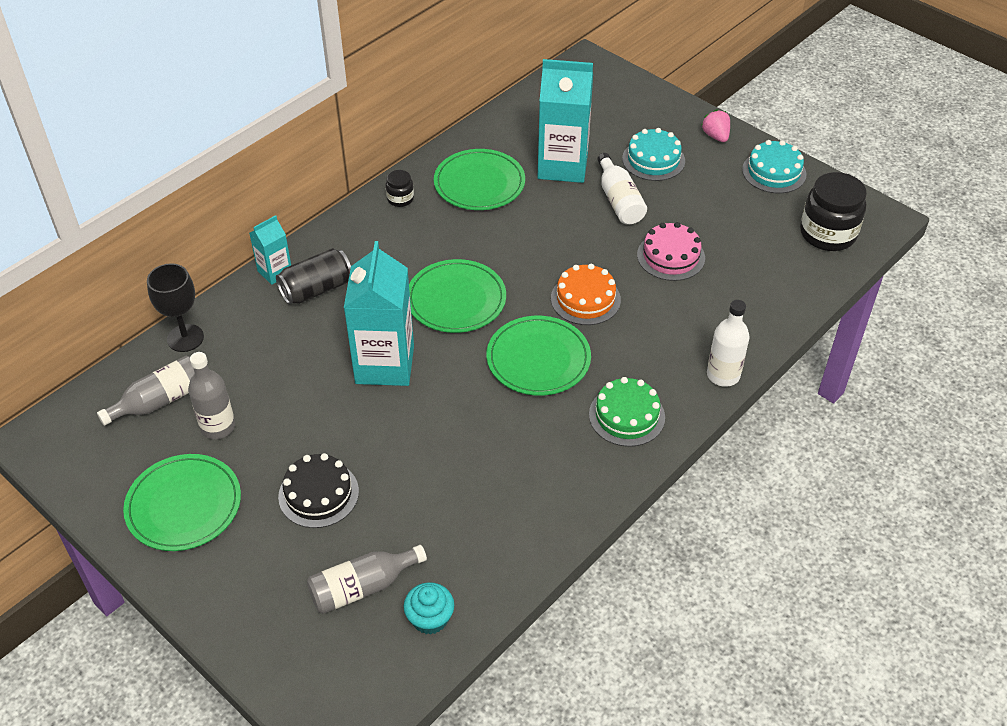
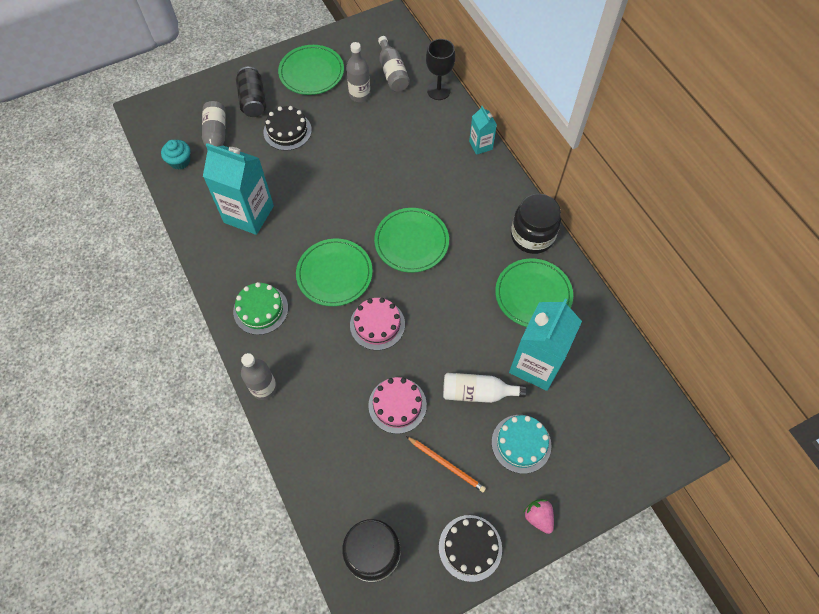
camera: 110 degrees right, 15 degrees up
black can [276,248,351,305] -> black can moved to [236,67,266,117]
turquoise carton [344,241,414,386] -> turquoise carton moved to [203,143,274,235]
black jar [386,170,414,207] -> black jar [511,194,561,254], size x2.05
orange cake [551,264,621,325] -> pink cake [350,298,405,350]
pink strawberry [701,109,730,142] -> pink strawberry turned 120 degrees counterclockwise [523,499,554,534]
white bottle [707,300,749,387] -> grey bottle [241,353,277,400]
turquoise cake [742,140,806,193] -> black cake [439,515,502,582]
none -> orange pencil [406,436,486,492]

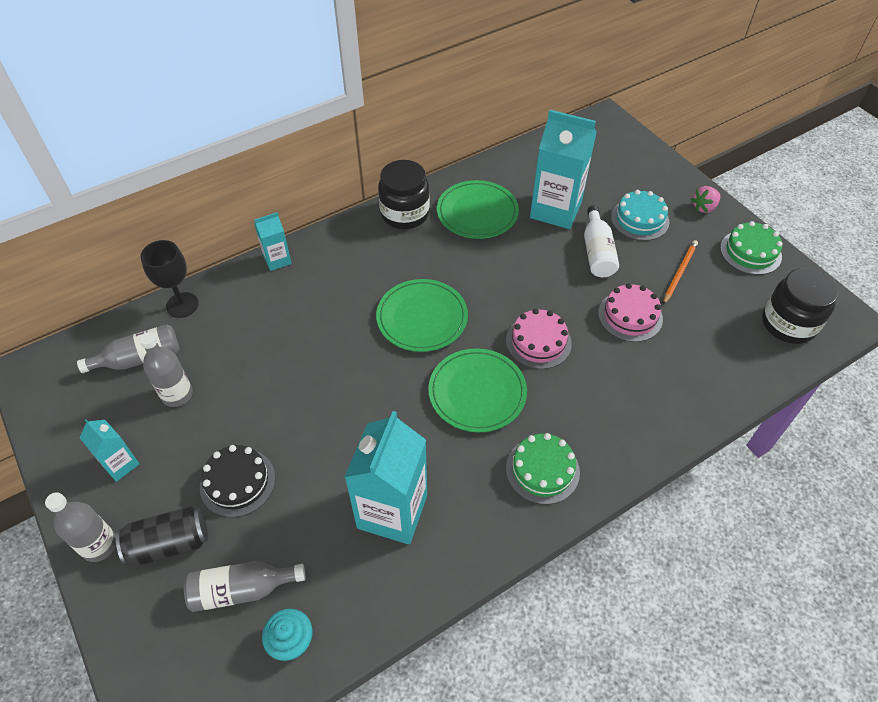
camera: 95 degrees left, 10 degrees down
grey bottle [241,353,277,400] -> grey bottle moved to [45,492,116,562]
green plate [278,45,344,95] -> turquoise carton [79,419,139,482]
black cake [439,515,502,582] -> green cake [720,221,783,275]

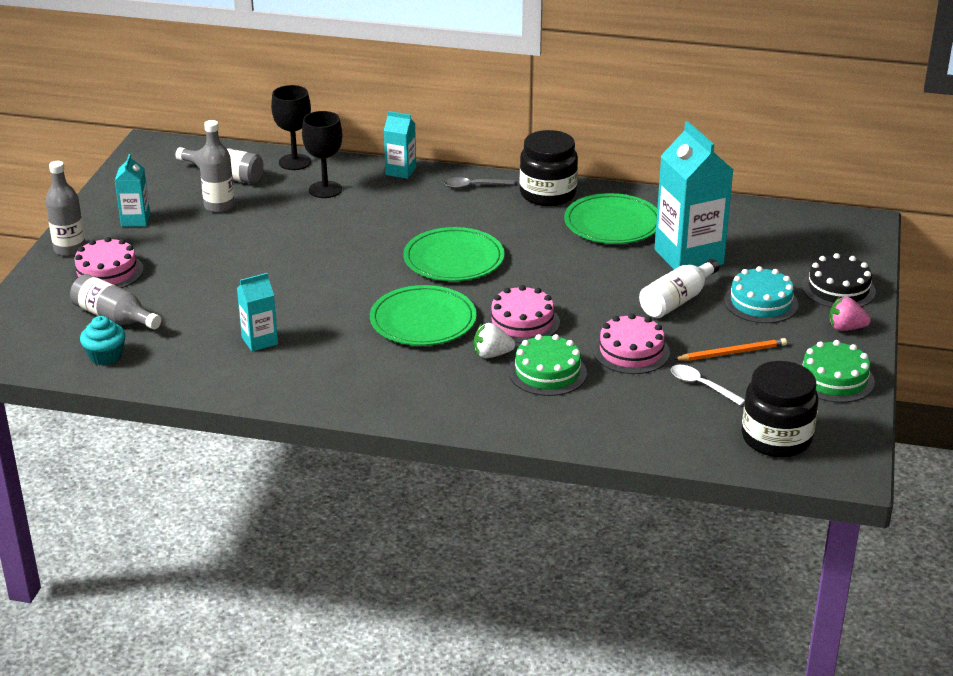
camera: 45 degrees right, 20 degrees down
black can [116,506,208,566] -> pink cake [71,237,143,288]
black cake [200,445,275,517] -> black cake moved to [802,253,876,308]
turquoise carton [345,411,427,545] -> turquoise carton [237,273,278,352], size x0.51
green cake [506,433,580,505] -> green cake moved to [509,334,587,396]
none -> black goblet [302,111,343,198]
none -> grey spoon [444,177,515,189]
none -> white strawberry [474,323,515,358]
none -> white spoon [671,365,745,406]

